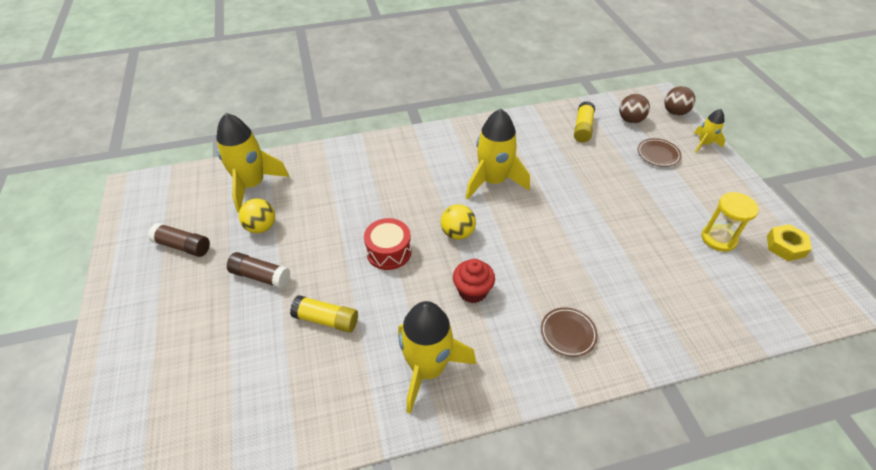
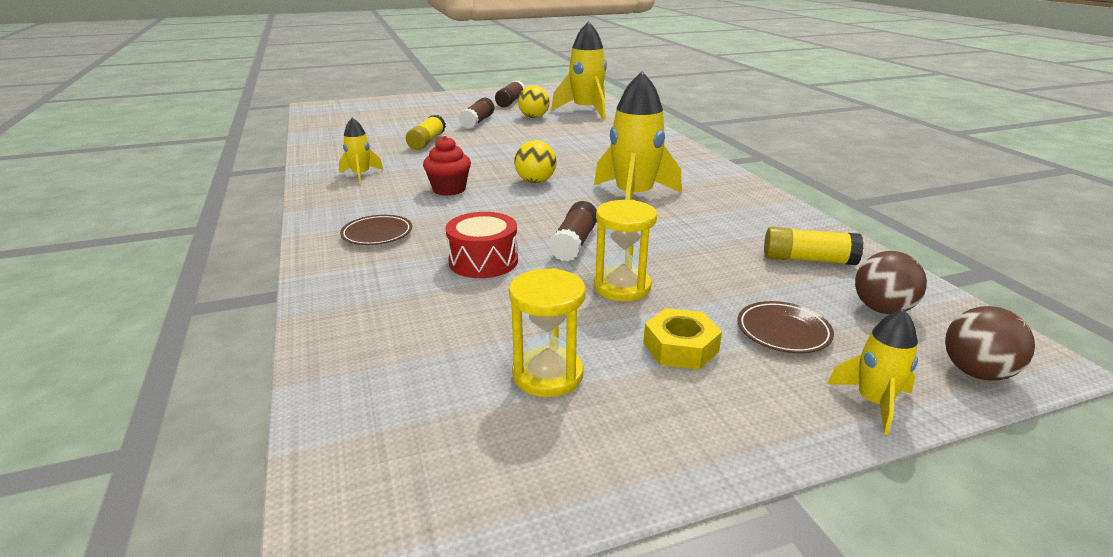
camera: 85 degrees right, 20 degrees down
red drum [364,218,412,270] -> red drum moved to [446,212,518,278]
yellow rocket [398,301,476,414] -> yellow rocket [339,118,383,184], size x0.52
yellow nut [767,224,812,261] -> yellow nut moved to [643,308,722,370]
none -> brown glue stick [549,201,597,262]
none -> yellow hourglass [594,200,657,301]

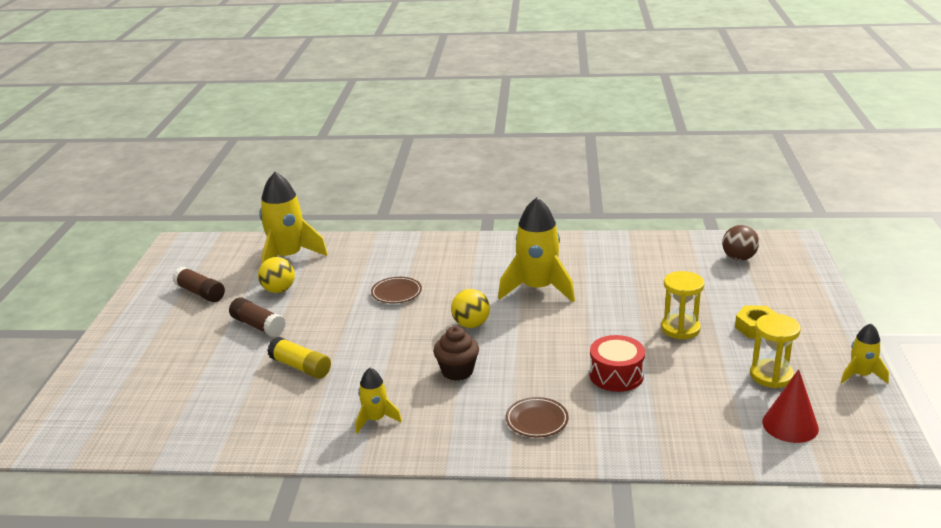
camera: 65 degrees left, 0 degrees up
red cupcake [423,136,471,196] -> brown cupcake [433,326,479,381]
brown glue stick [549,201,597,262] -> none
brown plate [737,301,834,353] -> brown plate moved to [371,277,422,303]
yellow glue stick [764,227,864,265] -> none
yellow rocket [827,309,918,435] -> yellow rocket moved to [841,324,889,384]
brown ball [945,306,1035,381] -> none
none -> red cone [762,369,819,443]

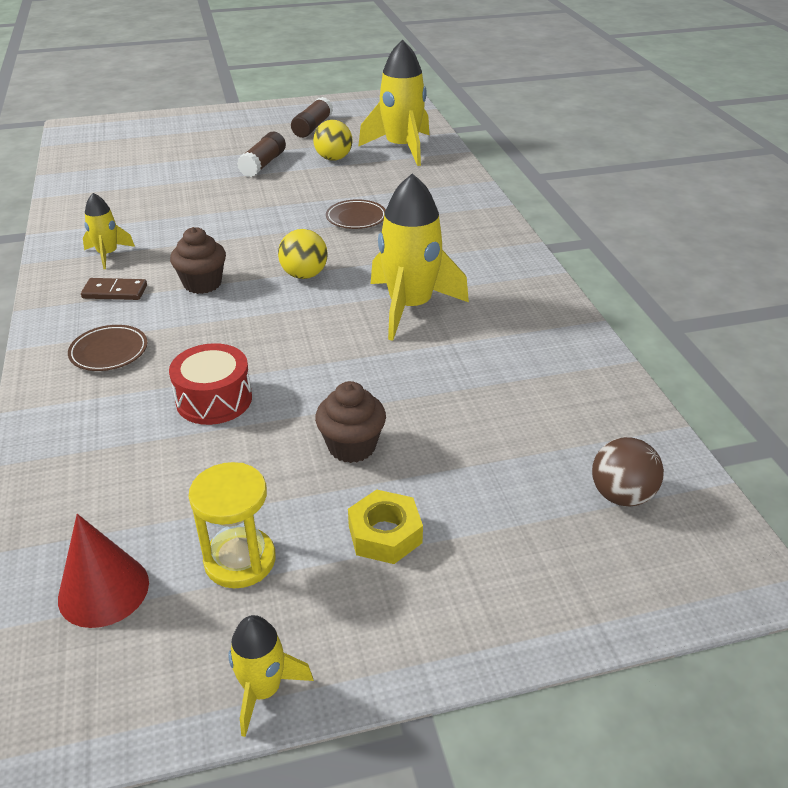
camera: 70 degrees right, 10 degrees up
yellow glue stick [267,337,331,379] -> none
yellow hourglass [661,271,705,339] -> brown cupcake [315,381,386,463]
none -> brown domino [81,278,147,300]

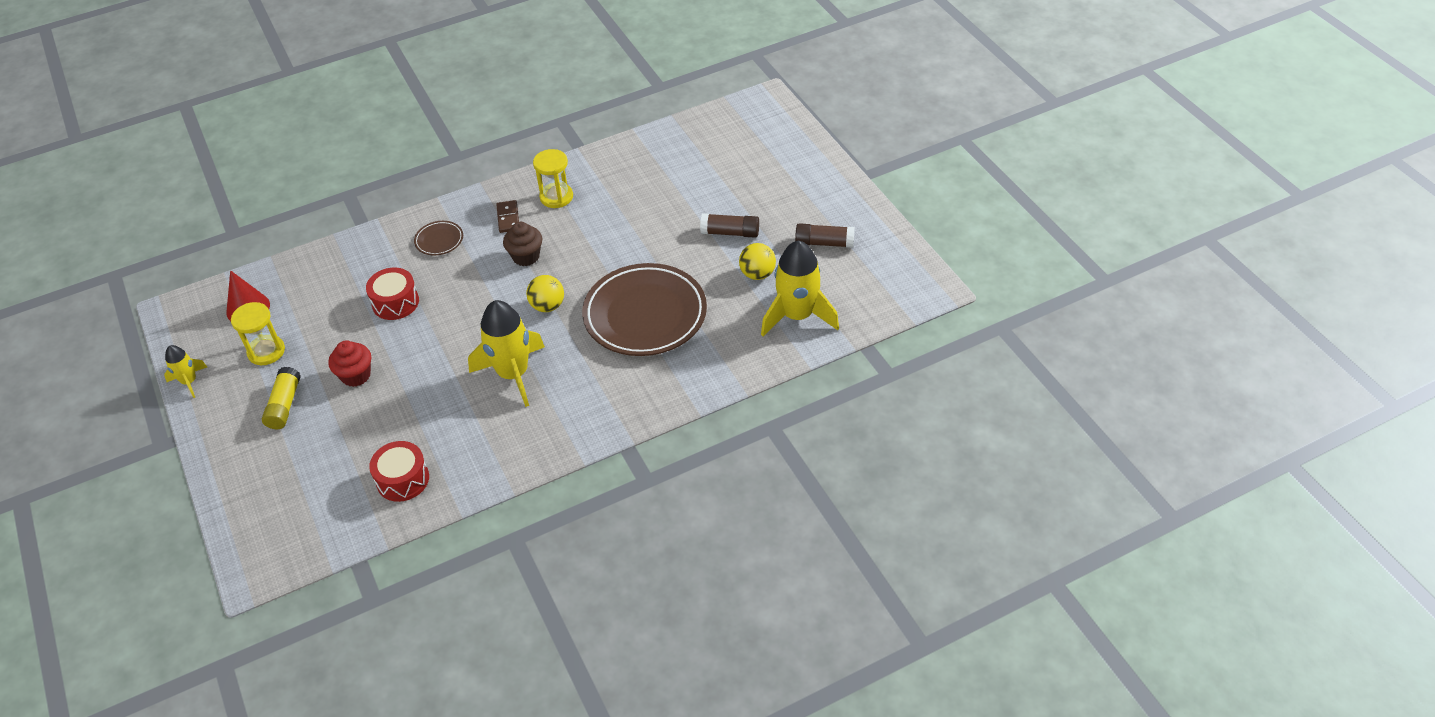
camera: 80 degrees right, 10 degrees up
yellow rocket [83,193,135,269] -> yellow hourglass [533,149,573,208]
brown cupcake [315,381,386,463] -> red cupcake [328,340,371,387]
brown plate [326,199,386,229] -> brown plate [582,263,707,356], size x2.38
yellow nut [348,490,423,564] -> yellow glue stick [262,367,301,429]
brown ball [592,437,664,507] -> none
none -> red drum [369,441,429,502]

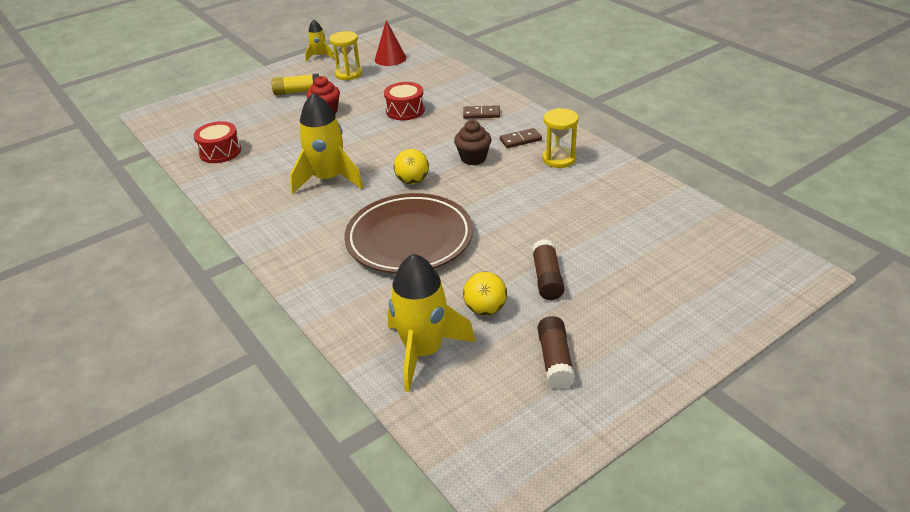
camera: 80 degrees right, 10 degrees down
brown plate [414,221,463,255] -> brown domino [463,105,500,119]

